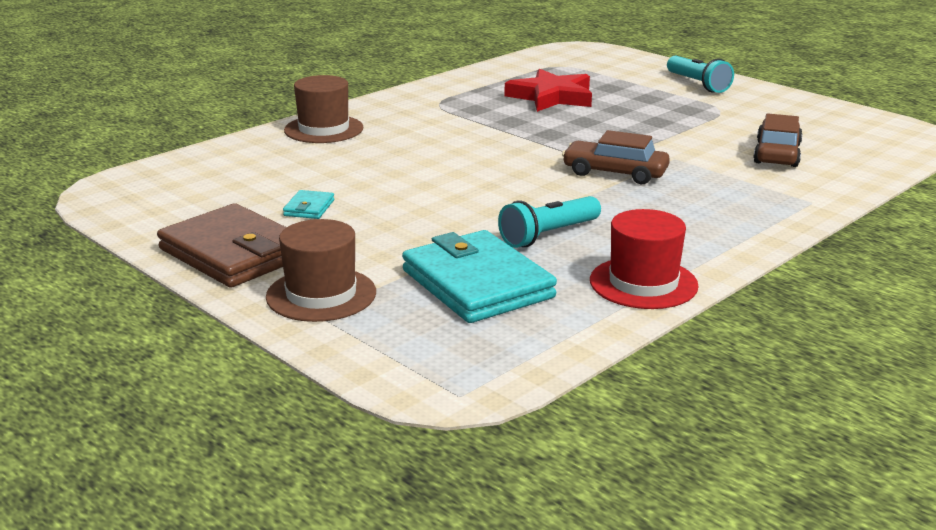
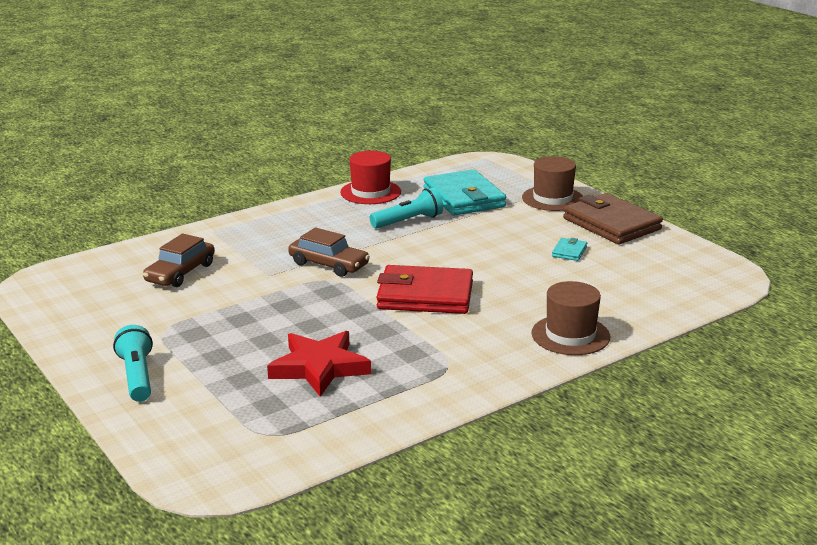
camera: 170 degrees left, 0 degrees up
none -> red wallet [376,265,473,314]

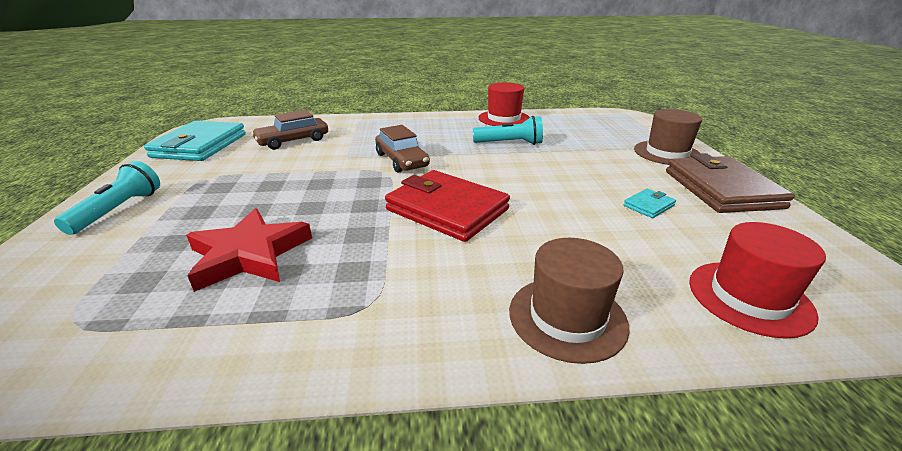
camera: 30 degrees right, 5 degrees up
turquoise wallet [424,169,506,215] -> turquoise wallet moved to [144,121,246,161]
none -> red hat [689,222,826,339]

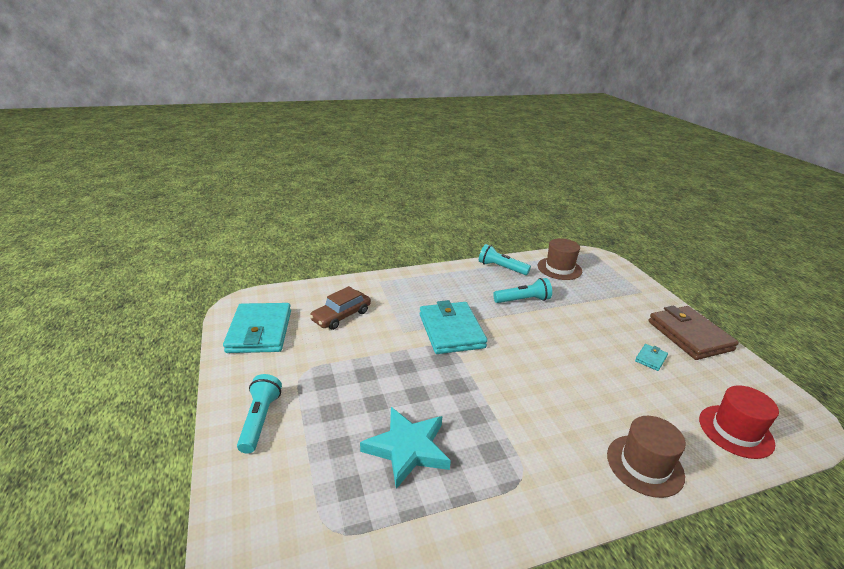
camera: 15 degrees left, 0 degrees up
red star [186,208,312,292] -> turquoise star [360,407,451,489]
brown car [375,125,430,173] -> turquoise wallet [420,300,488,354]
red wallet [385,170,510,242] -> none
red hat [478,82,530,126] -> turquoise flashlight [479,244,531,275]
brown hat [634,109,702,165] -> brown hat moved to [538,238,582,280]

